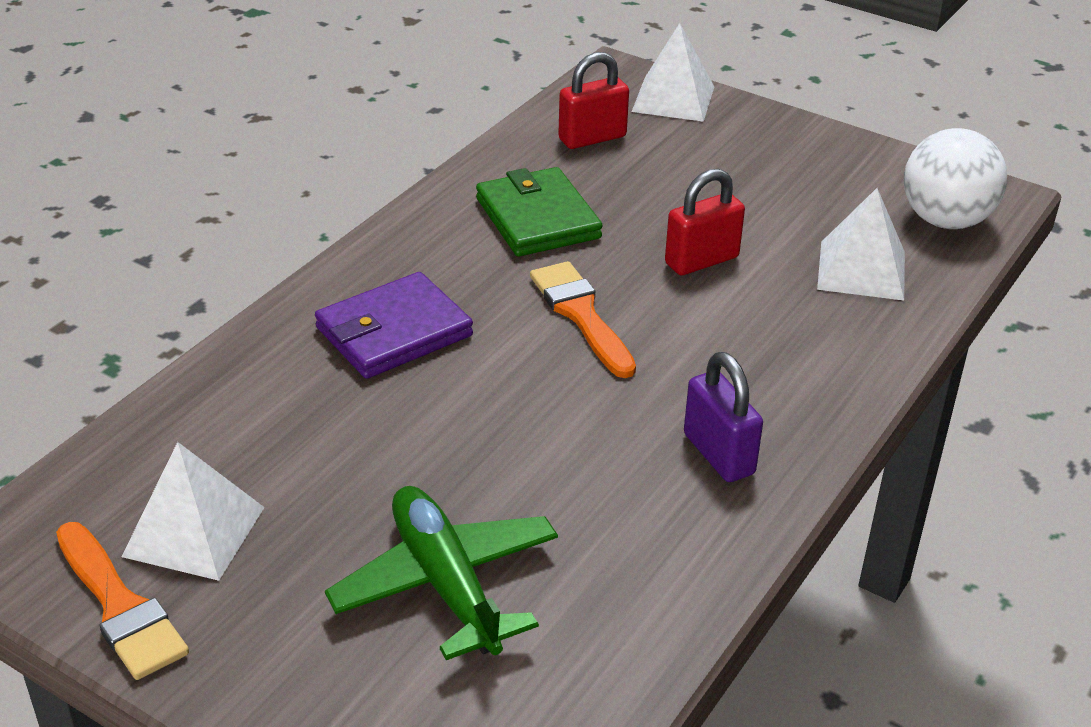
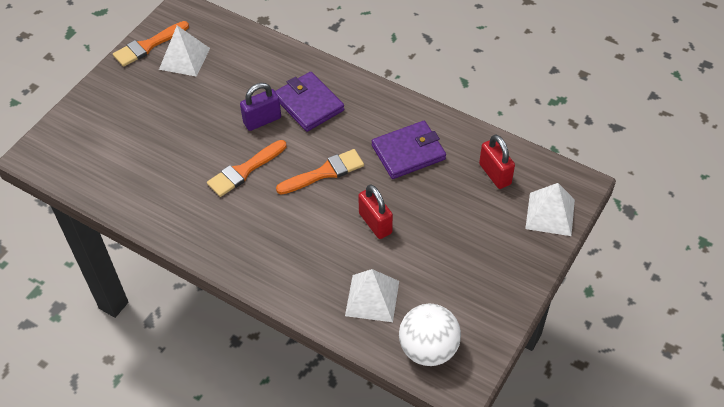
camera: 90 degrees right, 15 degrees up
green plane [325,486,558,660] -> none
green wallet [476,167,603,257] -> purple wallet [372,121,446,179]
purple padlock [684,352,763,482] -> purple padlock moved to [240,83,281,131]
none -> orange brush [207,140,286,197]

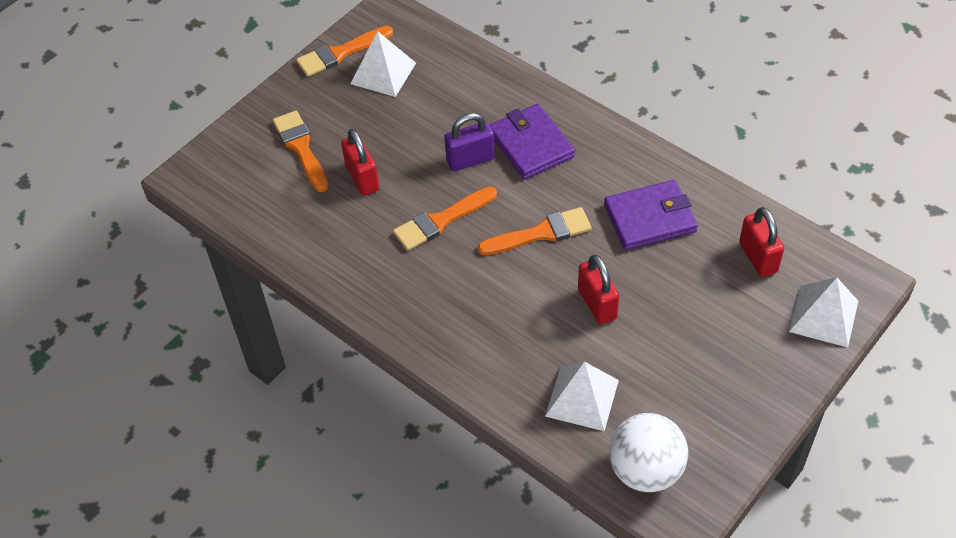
camera: 10 degrees right, 0 degrees up
none -> orange brush [273,111,329,192]
none -> red padlock [341,129,379,196]

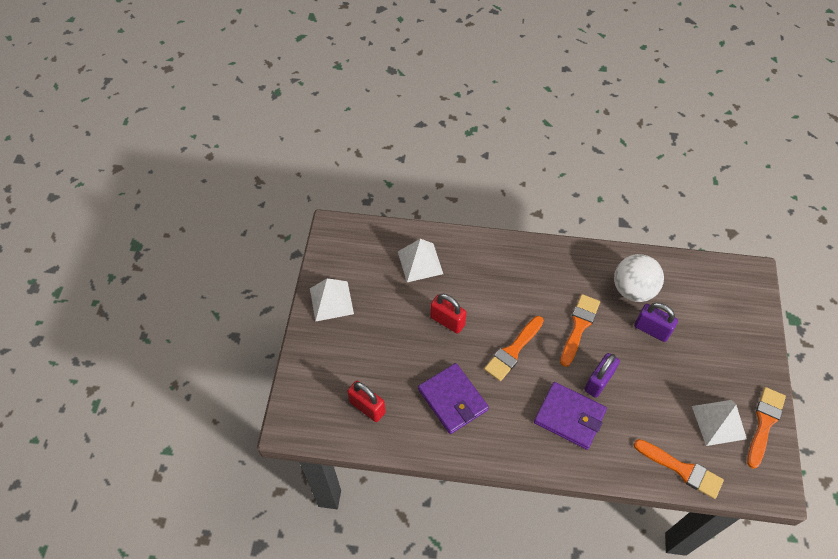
camera: 145 degrees right, 5 degrees up
orange brush [273,111,329,192] -> orange brush moved to [634,439,724,499]
red padlock [341,129,379,196] -> purple padlock [634,303,678,342]
purple wallet [604,180,698,250] -> purple wallet turned 75 degrees counterclockwise [418,363,489,434]
white ball [609,413,688,492] -> white ball moved to [614,254,664,302]
white pyramid [789,277,858,348] -> white pyramid moved to [310,278,354,322]

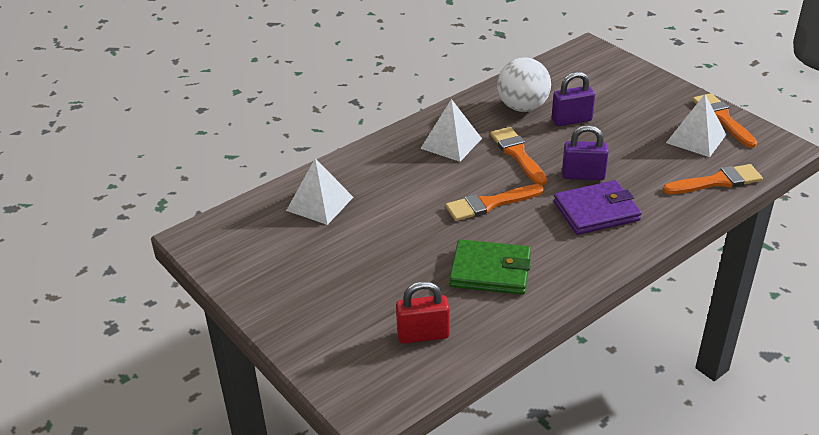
camera: 45 degrees left, 20 degrees down
white pyramid [310,278,354,322] -> white pyramid moved to [420,99,482,162]
purple wallet [418,363,489,434] -> green wallet [449,239,531,295]
red padlock [430,294,467,334] -> none
orange brush [484,316,544,381] -> orange brush turned 75 degrees clockwise [446,184,544,221]
purple padlock [584,353,620,398] -> purple padlock turned 75 degrees counterclockwise [562,125,609,180]

